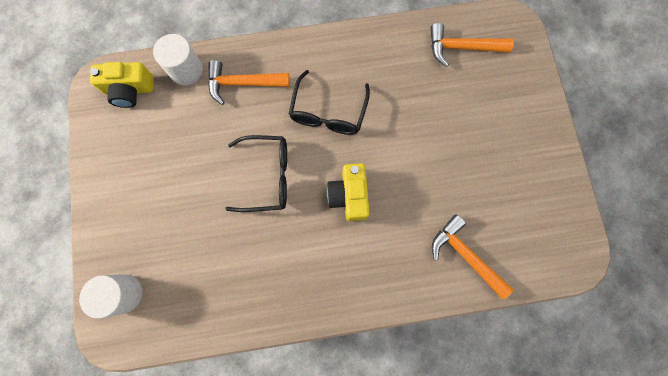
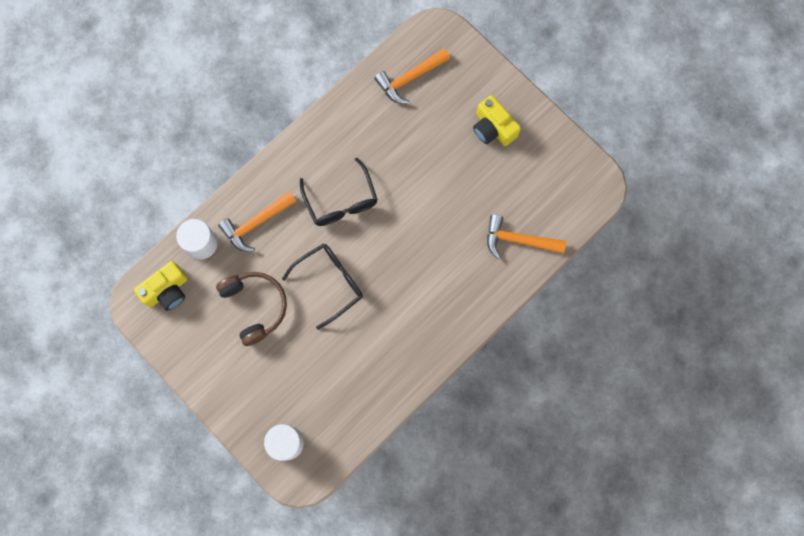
camera: 35 degrees left, 0 degrees up
yellow camera [327,163,370,221] -> yellow camera moved to [473,95,521,146]
none -> brown headphones [216,272,287,346]

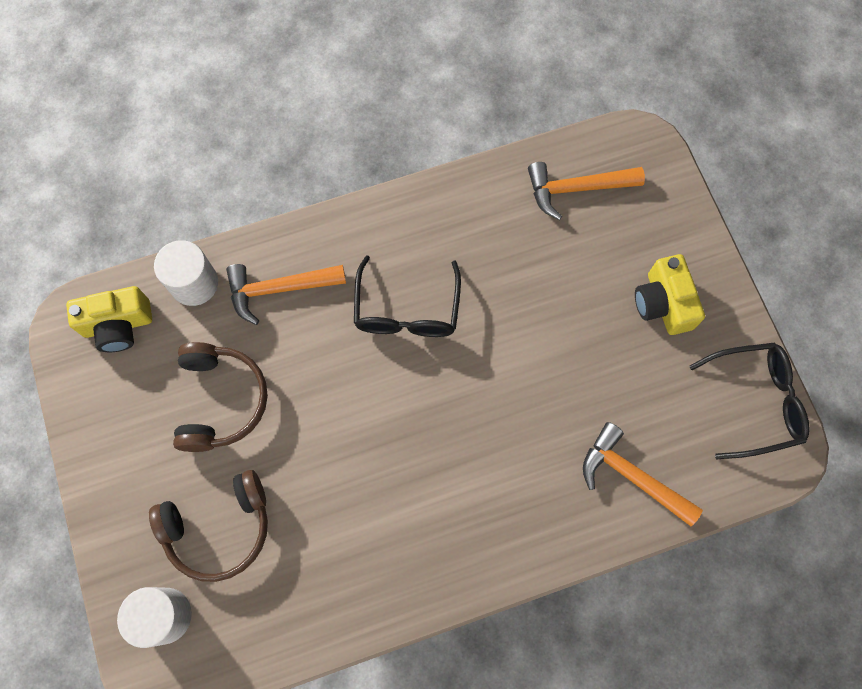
camera: 25 degrees right, 5 degrees down
black glasses [282,243,363,330] -> black glasses moved to [689,343,810,459]
none -> brown headphones [149,470,268,582]

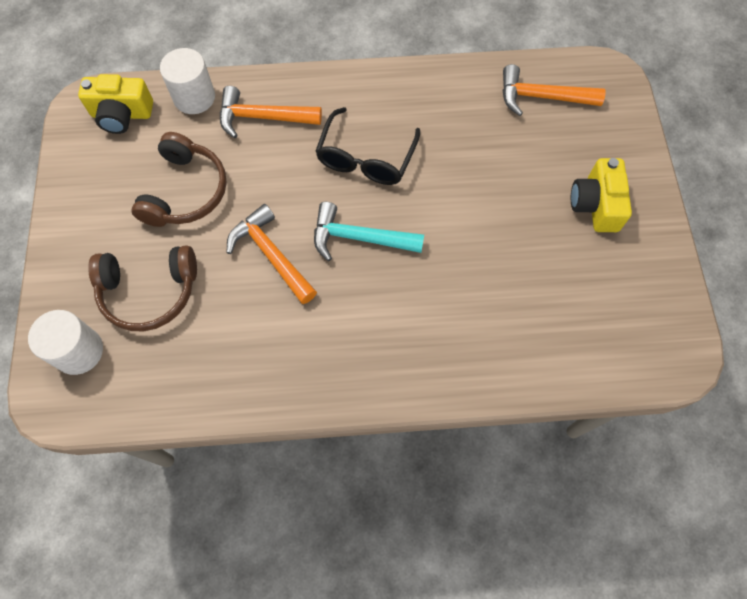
camera: 15 degrees right, 5 degrees down
orange hammer [583,422,703,526] -> orange hammer moved to [227,204,317,304]
black glasses [689,343,810,459] -> none
none -> turquoise hammer [314,202,424,261]

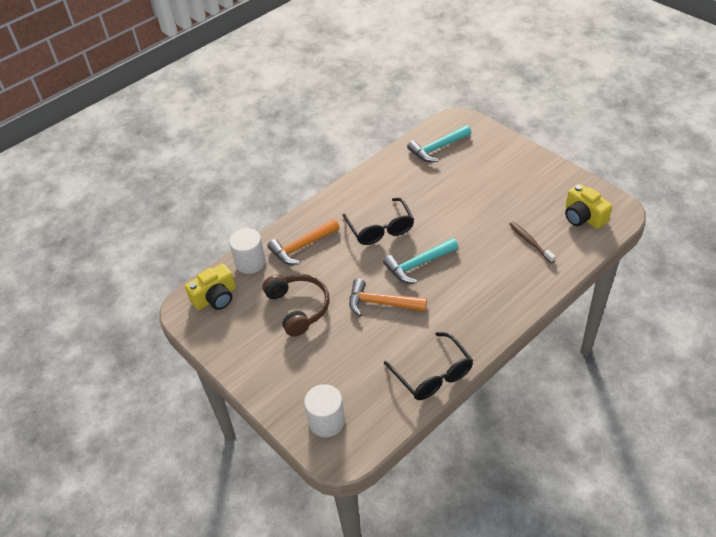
camera: 35 degrees left, 20 degrees down
brown headphones [88,245,197,331] -> none
orange hammer [502,64,605,116] -> turquoise hammer [407,125,471,162]
yellow camera [571,158,632,232] -> yellow camera moved to [565,184,612,229]
none -> black glasses [384,332,473,400]
none -> brown toothbrush [509,221,556,263]

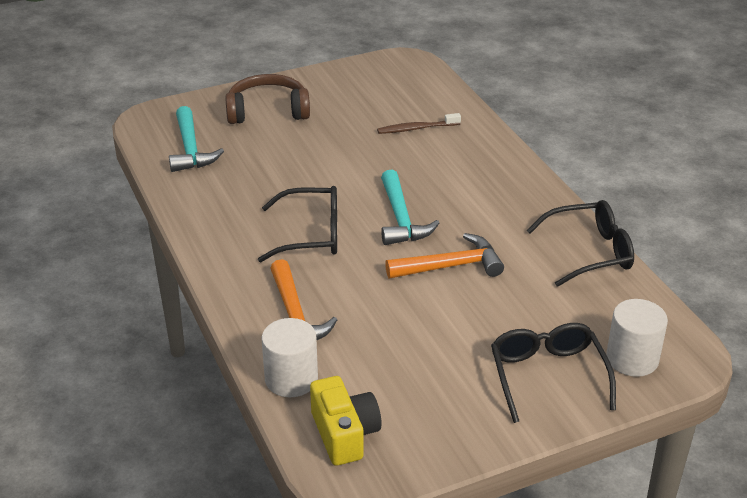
camera: 75 degrees left, 10 degrees down
brown headphones [263,274,330,337] -> brown headphones moved to [225,74,310,124]
orange hammer [349,279,427,317] -> orange hammer turned 135 degrees counterclockwise [385,233,504,279]
yellow camera [565,184,612,229] -> none
none -> black glasses [491,323,616,423]

